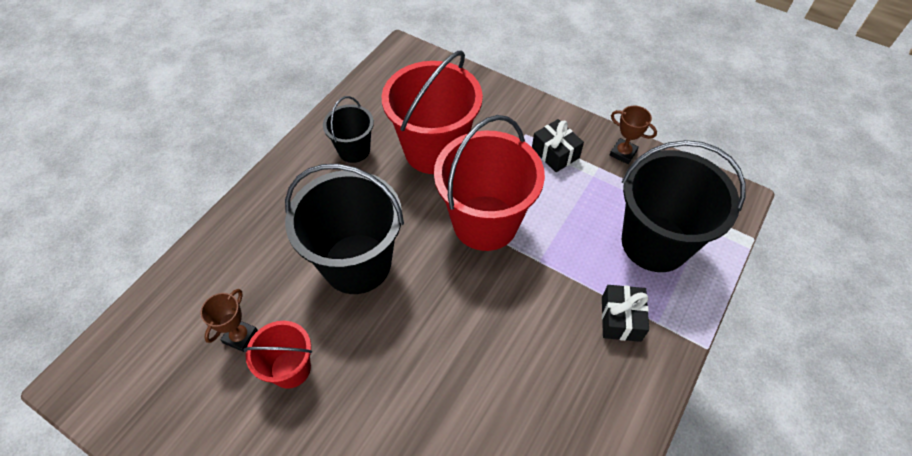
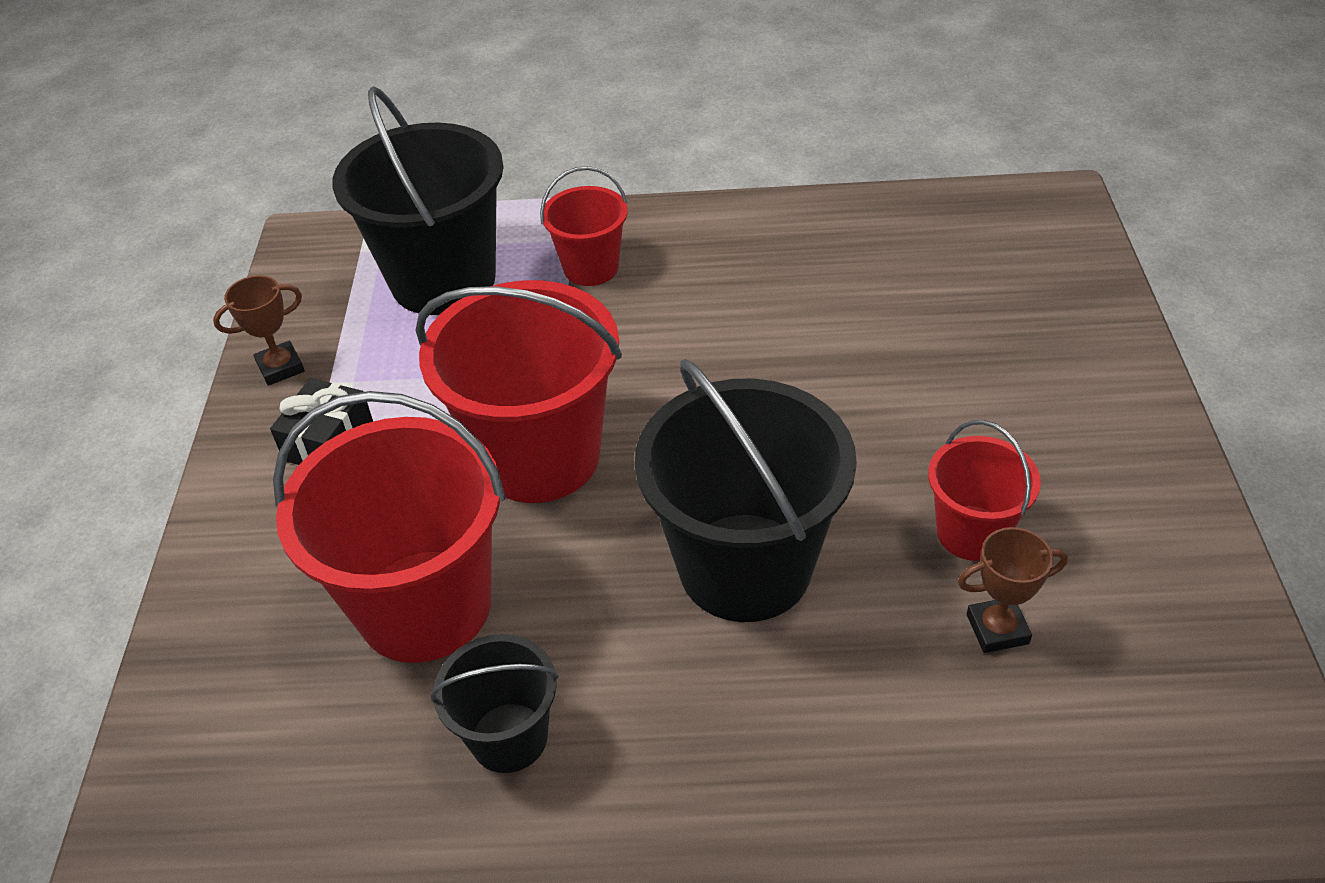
camera: 120 degrees left, 10 degrees down
black gift [602,285,649,342] -> red bucket [540,166,628,286]
brown trophy [610,106,657,164] -> brown trophy turned 60 degrees clockwise [213,275,305,386]

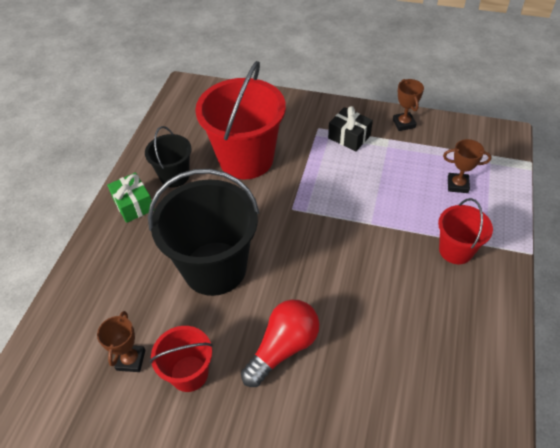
camera: 105 degrees right, 5 degrees up
black bucket [332,86,503,315] -> brown trophy [443,139,492,193]
red bucket [415,280,622,503] -> none
none -> green gift [107,173,155,223]
none -> red light bulb [241,300,319,387]

